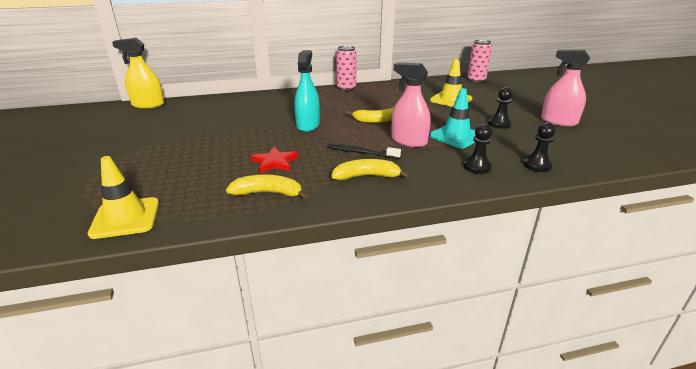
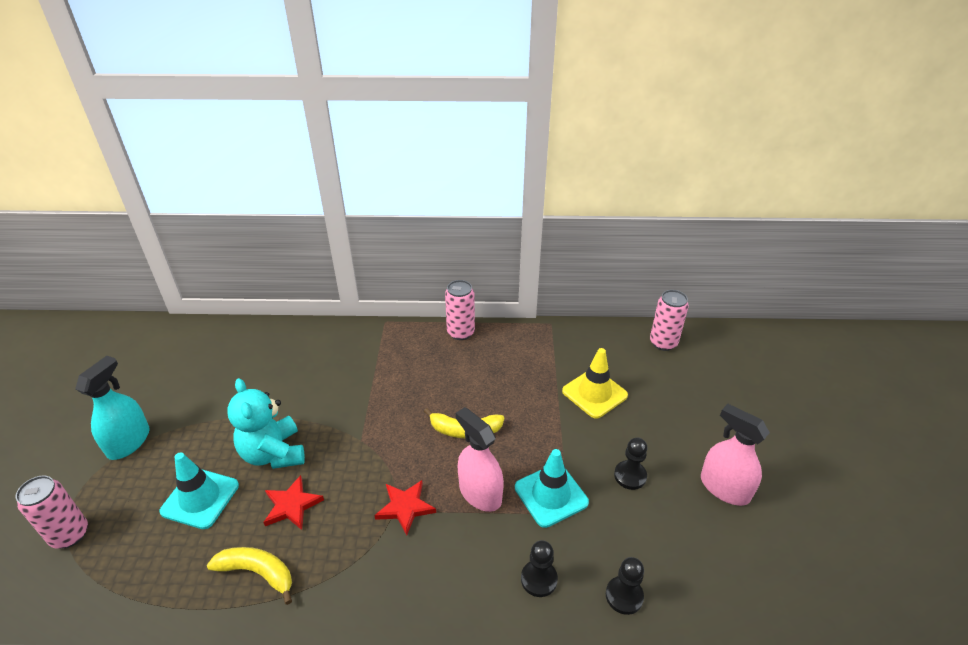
camera: 15 degrees right, 10 degrees up
yellow traffic cone [88,156,159,239] -> none
yellow spray bottle [112,38,164,108] -> none
turquoise spray bottle [294,50,320,132] -> turquoise spray bottle moved to [75,356,150,460]
black toothbrush [327,144,401,159] -> red star [374,480,436,535]
yellow banana [331,159,410,180] -> none
none -> pink can [16,476,88,549]
none -> turquoise traffic cone [159,452,239,529]
none -> turquoise teddy bear [227,378,305,469]

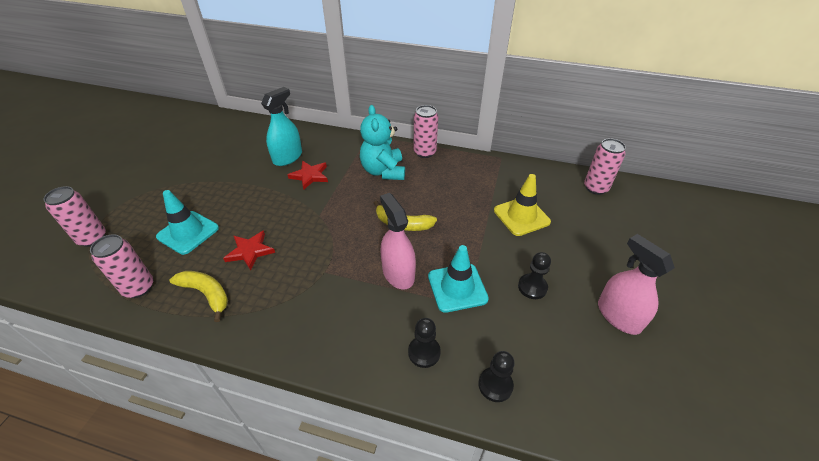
camera: 15 degrees right, 5 degrees up
turquoise spray bottle [75,356,150,460] -> turquoise spray bottle moved to [261,87,302,166]
turquoise teddy bear [227,378,305,469] -> turquoise teddy bear moved to [360,105,405,180]
red star [374,480,436,535] -> red star moved to [288,161,328,189]
none -> pink can [90,234,153,298]

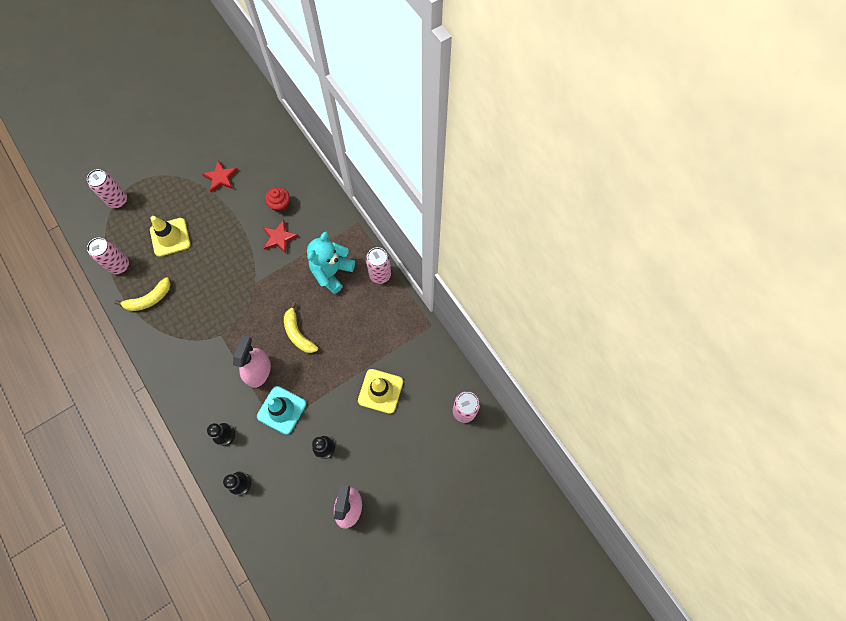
camera: 40 degrees right, 25 degrees up
turquoise traffic cone [156,190,219,255] -> yellow traffic cone [150,216,190,257]
yellow banana [170,271,228,322] -> yellow banana turned 75 degrees clockwise [114,277,170,311]
red star [223,230,275,271] -> red star moved to [202,161,238,193]
turquoise spray bottle [261,87,302,166] -> red cupcake [265,187,290,213]

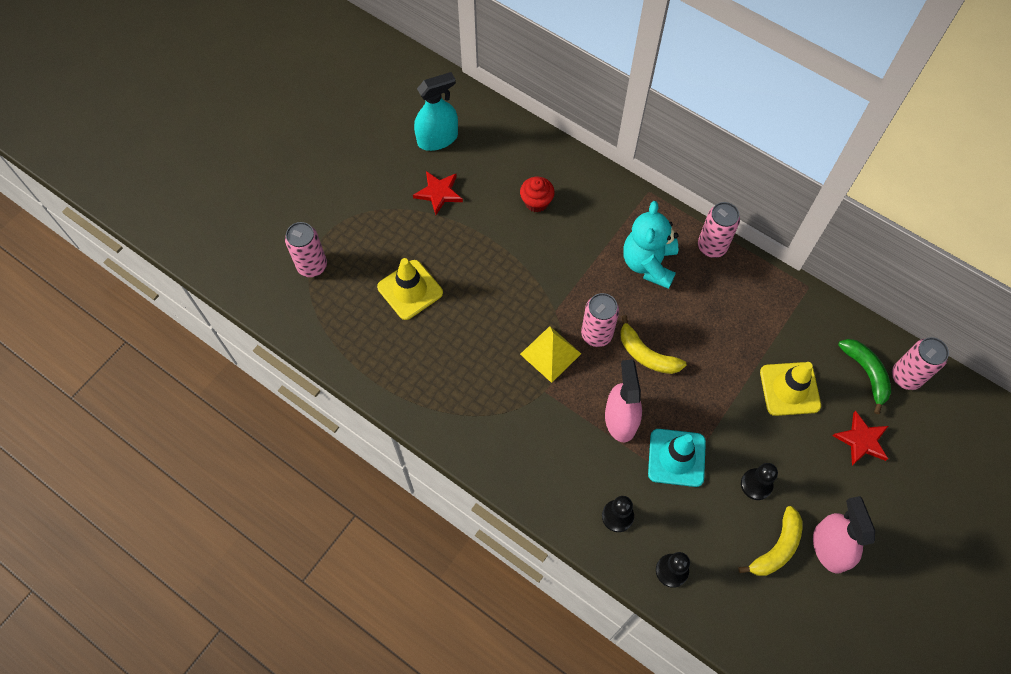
camera: 20 degrees left, 5 degrees down
pink can [87,238,129,274] -> pink can moved to [581,293,619,347]
yellow banana [114,277,170,311] -> yellow banana moved to [738,506,802,576]
red star [263,220,298,254] -> red star moved to [833,411,888,465]
none -> turquoise spray bottle [414,72,458,151]
none -> yellow pyramid [520,326,581,383]
none -> green banana [838,339,891,414]

